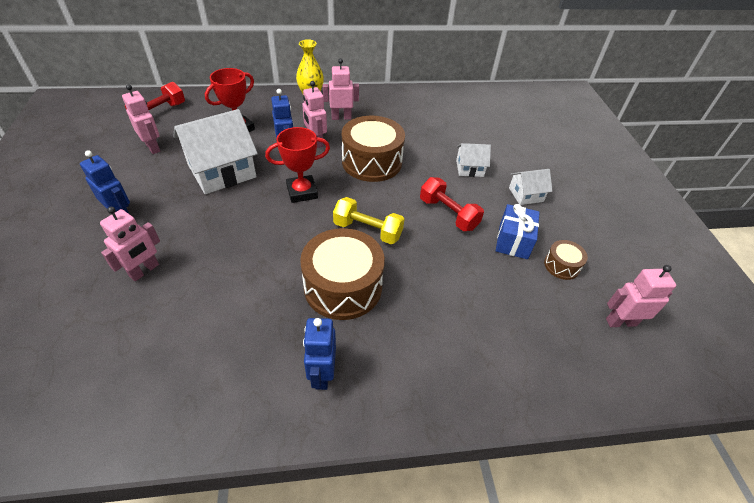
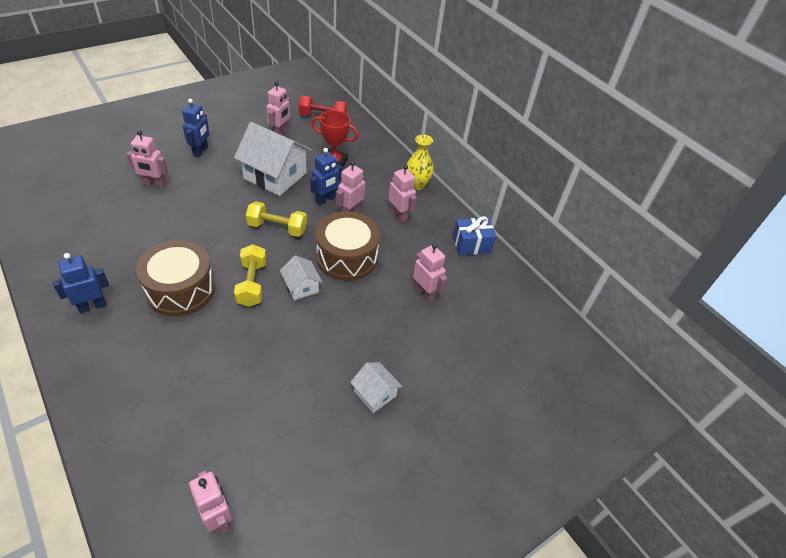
camera: 60 degrees right, 0 degrees up
red trophy [265,127,330,203] -> yellow dumbbell [246,201,307,237]
red dumbbell [420,177,484,231] -> none
white house [456,143,491,177] -> white house moved to [280,255,322,300]
blue gift [496,204,540,259] -> blue gift moved to [453,216,496,255]
brown drum [544,240,588,280] -> none
none -> pink robot [413,243,447,302]

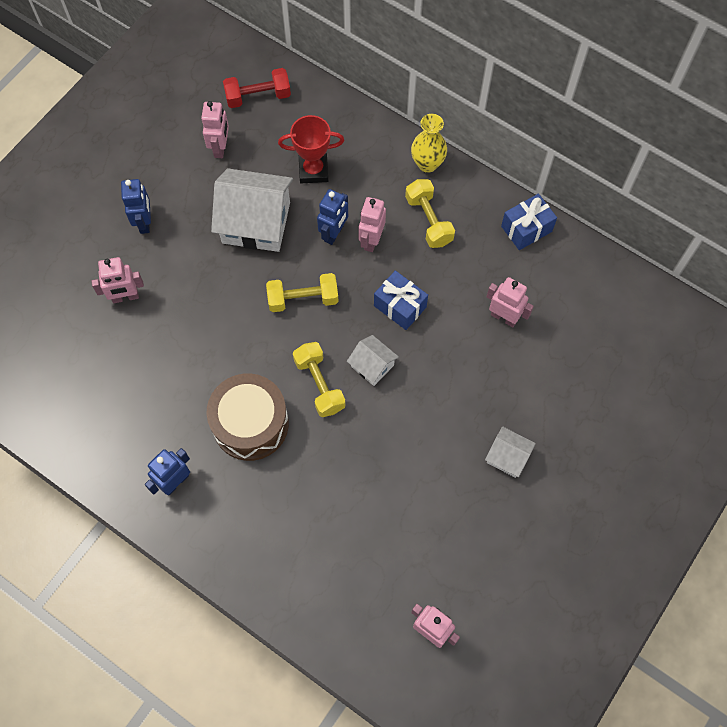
camera: 15 degrees left, 20 degrees up
brown drum [316,211,380,281] -> blue gift [374,270,428,330]
pink robot [388,165,417,223] -> yellow dumbbell [405,179,455,248]

